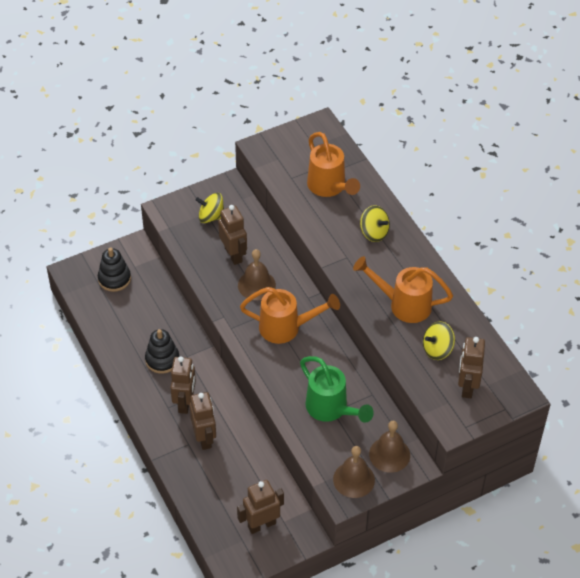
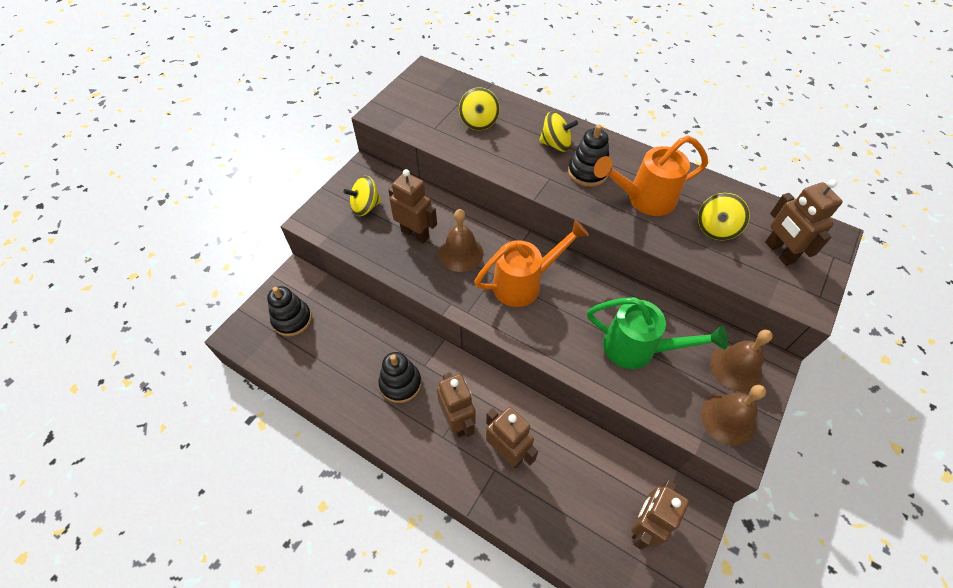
camera: 30 degrees left, 5 degrees up
orange watering can [307,132,360,197] -> yellow spinning top [459,87,500,130]
none -> black stacking toy [568,124,609,187]

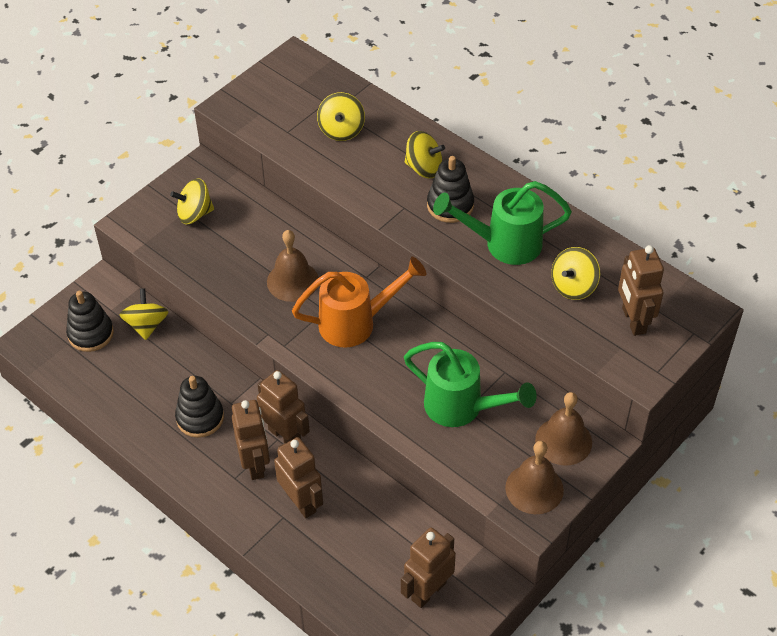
camera: 10 degrees right, 5 degrees down
brown robot [388,169,437,244] -> brown robot moved to [257,370,310,443]
orange watering can [594,136,708,216] -> green watering can [433,181,572,265]
none -> yellow spinning top [119,288,169,340]

